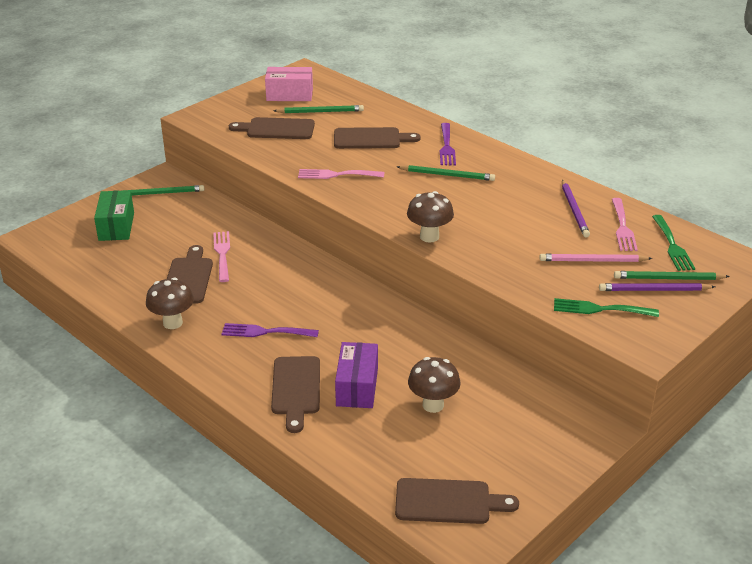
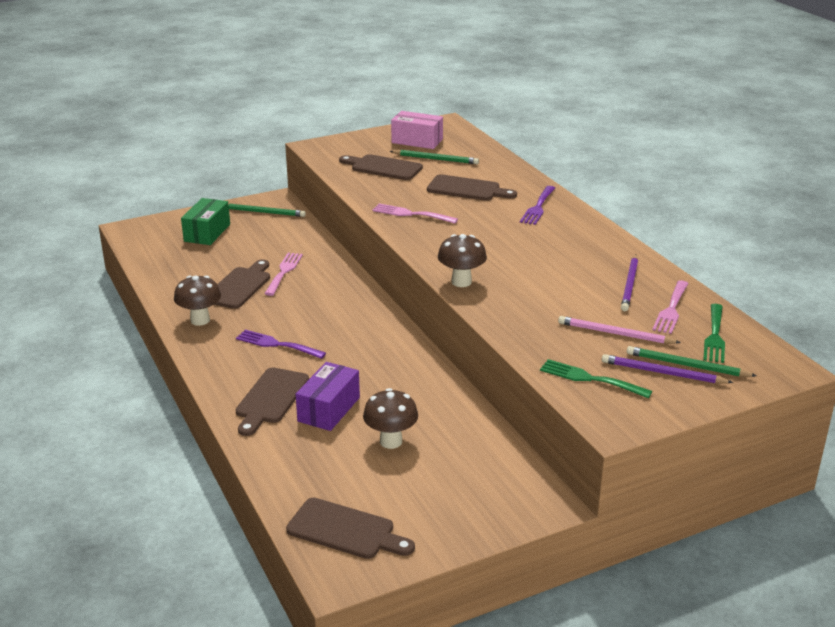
camera: 20 degrees right, 5 degrees down
green pencil [397,165,495,181] -> none

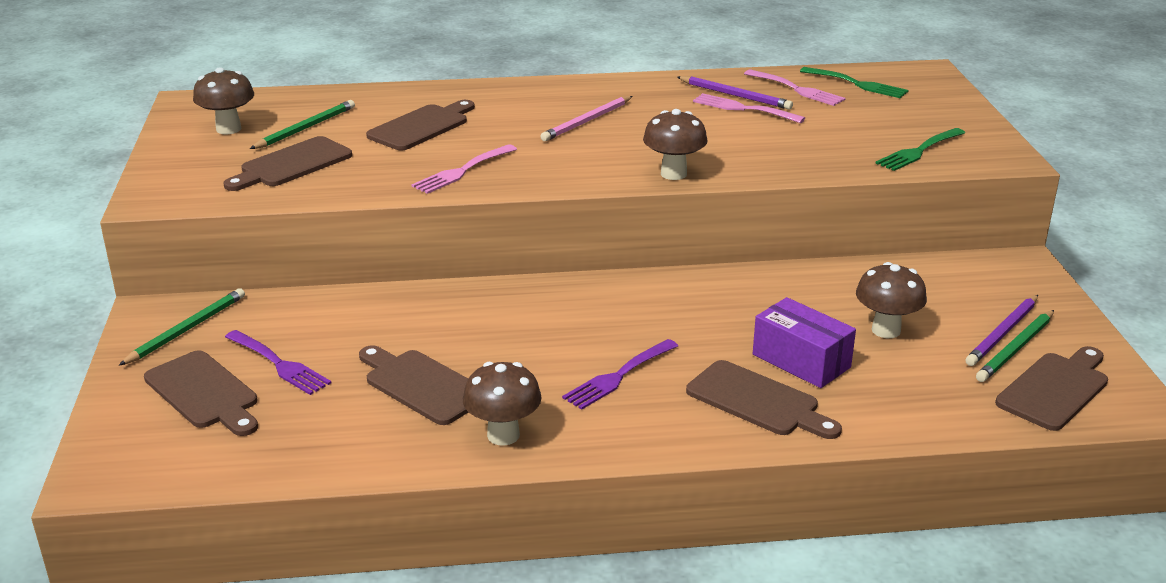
camera: 70 degrees left, 0 degrees up
green box [181,198,230,245] -> brown cutting board [144,350,258,436]
pink fork [264,253,303,296] -> pink fork moved to [693,93,805,123]
pink box [391,111,443,149] -> brown mushroom [193,67,254,134]
purple fork [520,186,555,225] -> purple fork moved to [225,330,331,395]
pink pencil [558,316,681,344] -> pink pencil moved to [540,96,632,141]
purple pencil [602,354,733,384] -> purple pencil moved to [966,295,1038,366]
green pencil [627,346,757,377] -> green pencil moved to [976,310,1054,382]

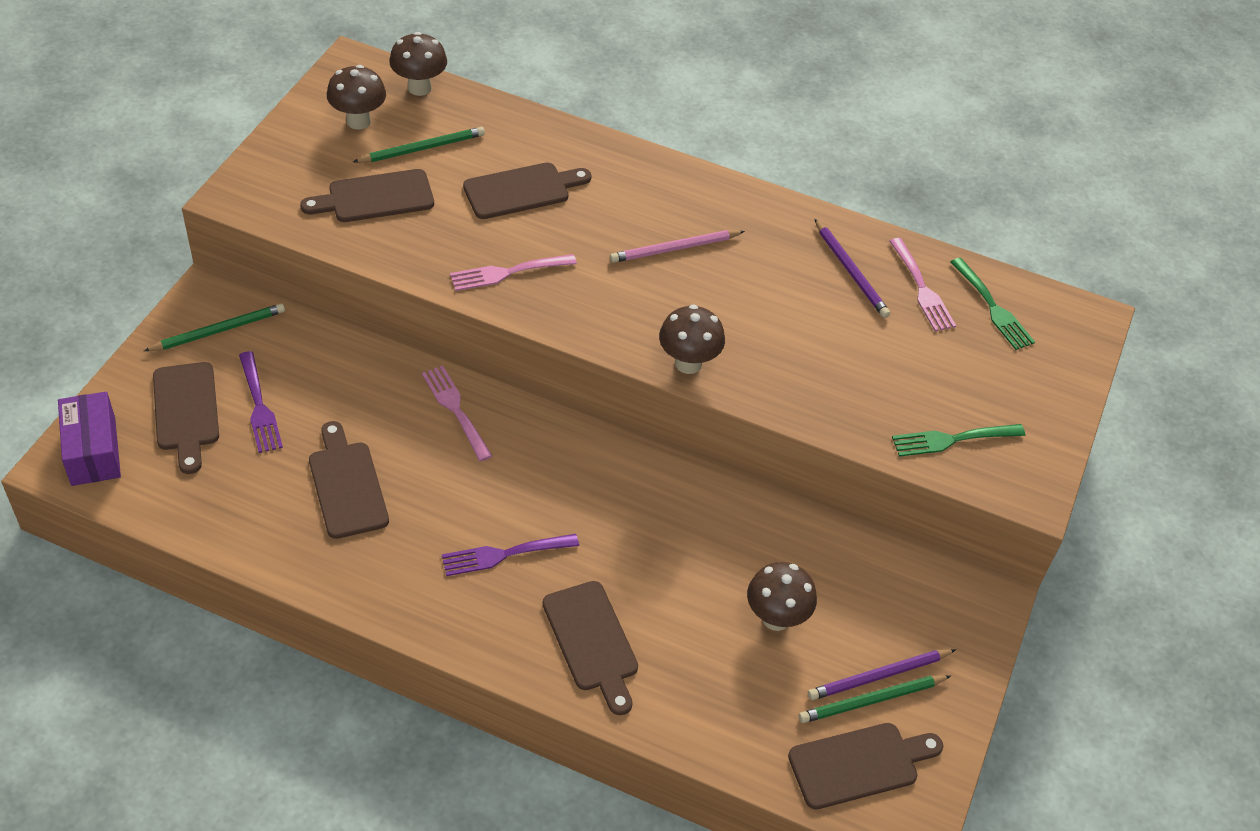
camera: 25 degrees right, 20 degrees up
brown mushroom [463,362,541,446] -> brown mushroom moved to [389,32,447,96]
pink fork [693,93,805,123] -> pink fork moved to [422,366,492,462]
purple box [753,297,856,388] -> purple box moved to [58,392,121,486]

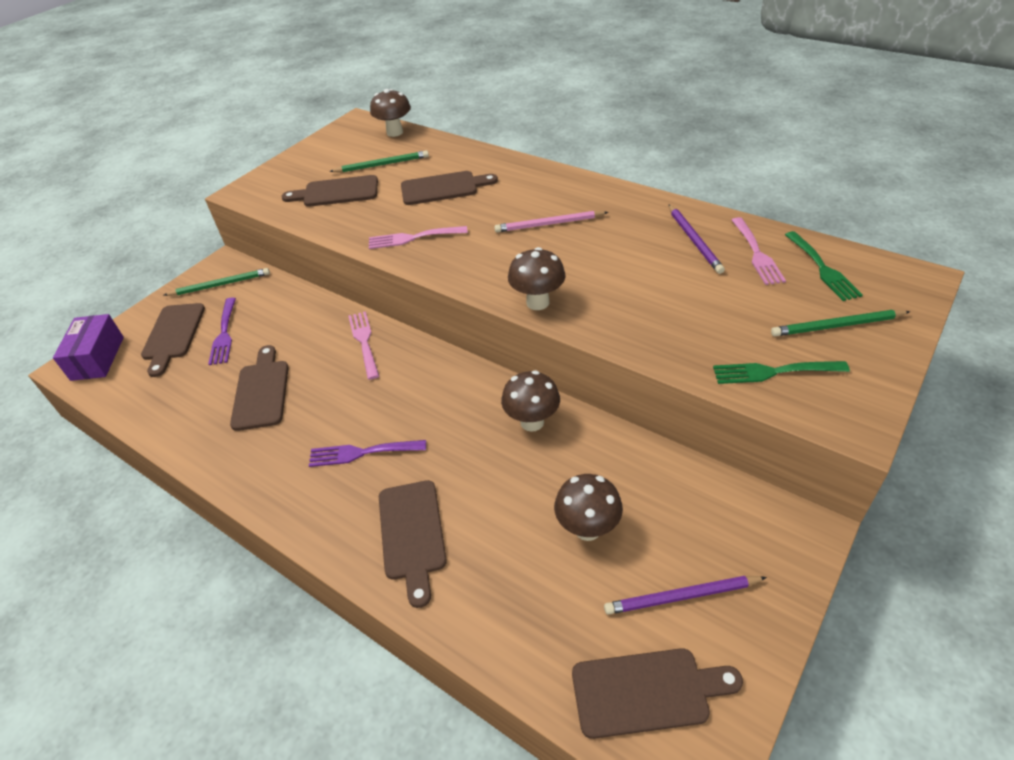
camera: 20 degrees right, 5 degrees down
brown mushroom [327,65,386,130] -> brown mushroom moved to [501,371,560,432]
green pencil [799,675,951,723] -> green pencil moved to [771,310,910,336]

